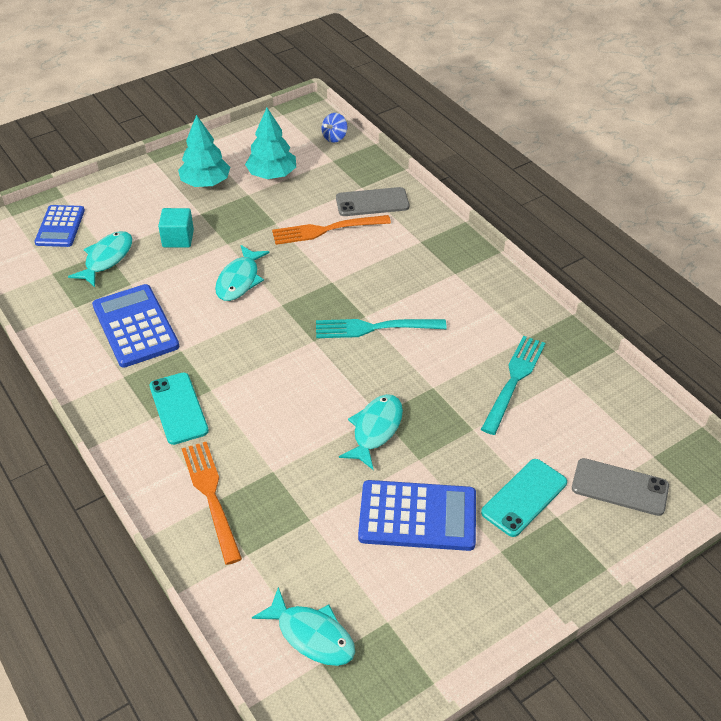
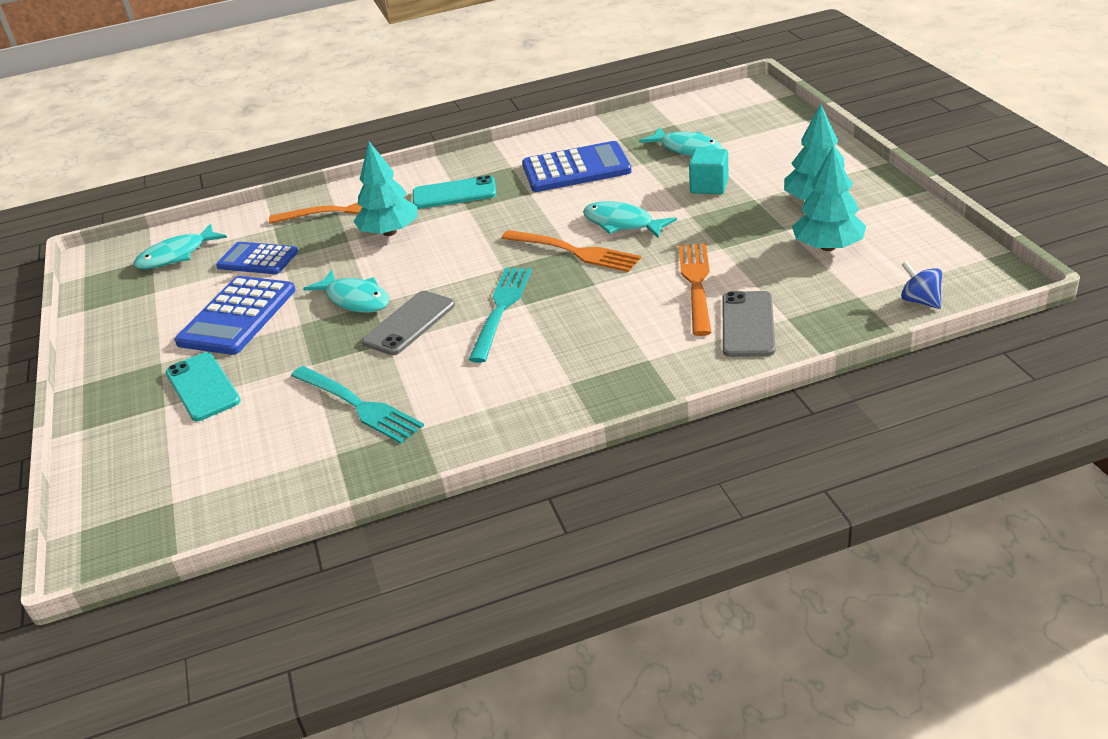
camera: 110 degrees right, 10 degrees down
blue calculator [35,205,85,247] -> blue calculator moved to [216,242,298,274]
grey phone [572,458,669,516] -> grey phone moved to [362,291,455,355]
none -> turquoise tree [353,142,417,236]
none -> orange fork [501,230,641,272]

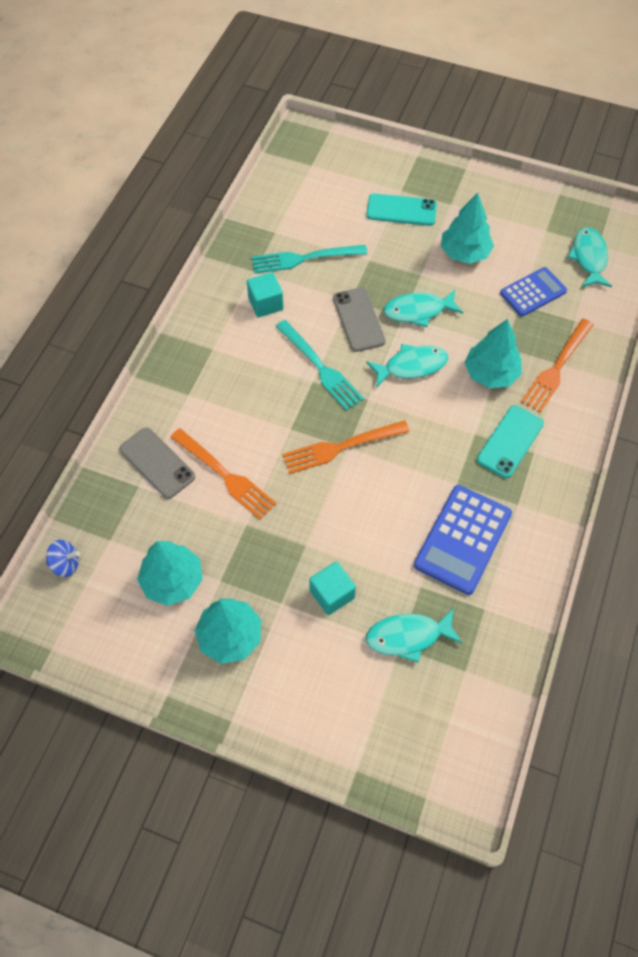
camera: 125 degrees right, 25 degrees up
blue calculator [175,276,296,355] -> turquoise tree [441,192,494,264]
turquoise fish [583,201,677,239] -> turquoise fish moved to [366,344,448,387]
none -> turquoise cube [247,272,284,317]

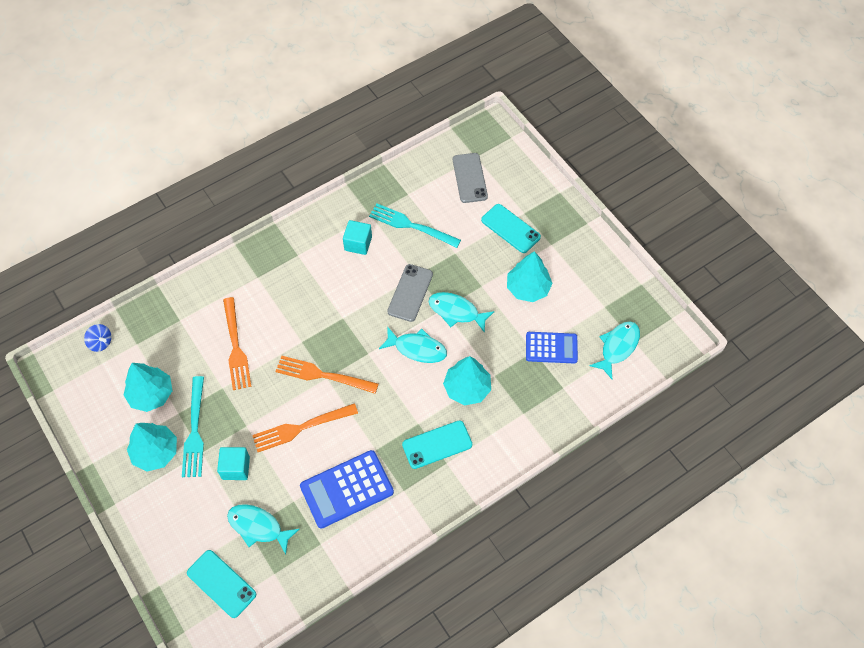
camera: 35 degrees right, 0 degrees up
grey phone [119,427,195,499] -> grey phone moved to [453,153,488,203]
turquoise fork [275,320,364,411] -> turquoise fork moved to [182,376,204,477]
orange fork [521,319,594,412] -> orange fork moved to [252,403,358,452]
none -> turquoise phone [187,550,256,618]

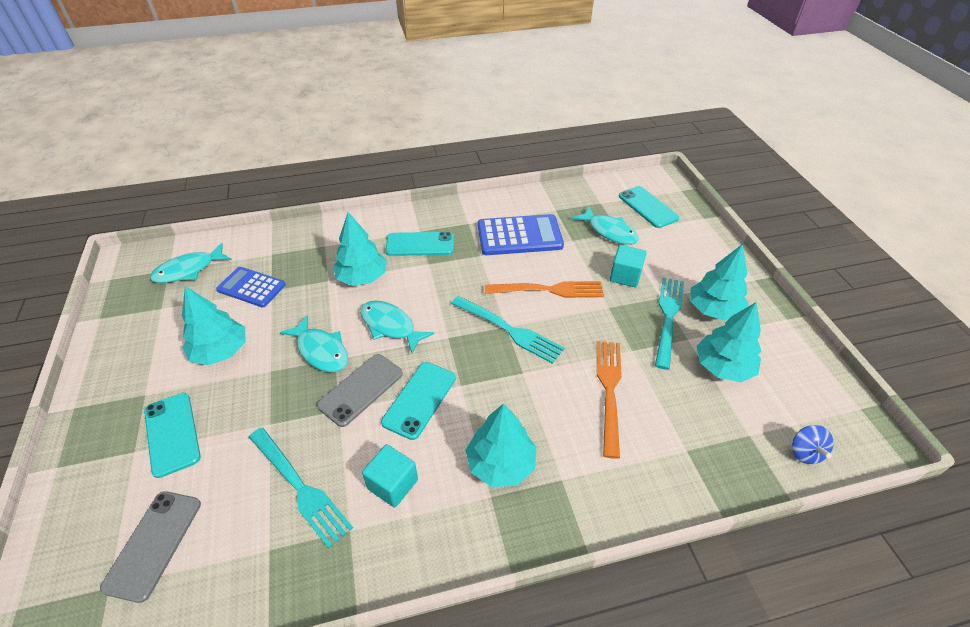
camera: 160 degrees left, 15 degrees down
blue spinning top [84,324,111,352] -> blue spinning top turned 150 degrees counterclockwise [792,425,834,464]
orange fork [275,356,378,394] -> turquoise fork [451,296,564,364]
none -> turquoise phone [381,362,456,440]
none -> turquoise tree [466,403,536,487]

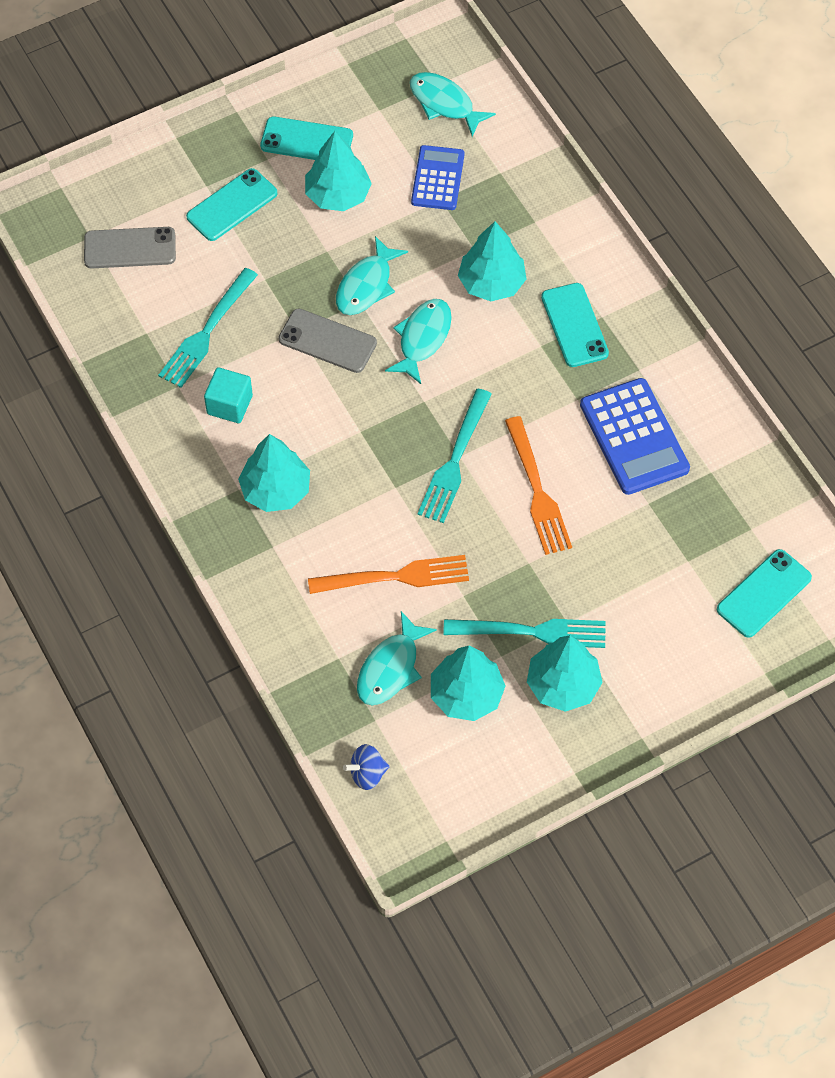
camera: 75 degrees right, 15 degrees up
turquoise phone [381,362,456,440] -> turquoise phone moved to [260,117,353,160]
turquoise fish [572,207,639,245] -> turquoise fish moved to [357,611,437,705]
turquoise cube [610,245,646,287] -> none

